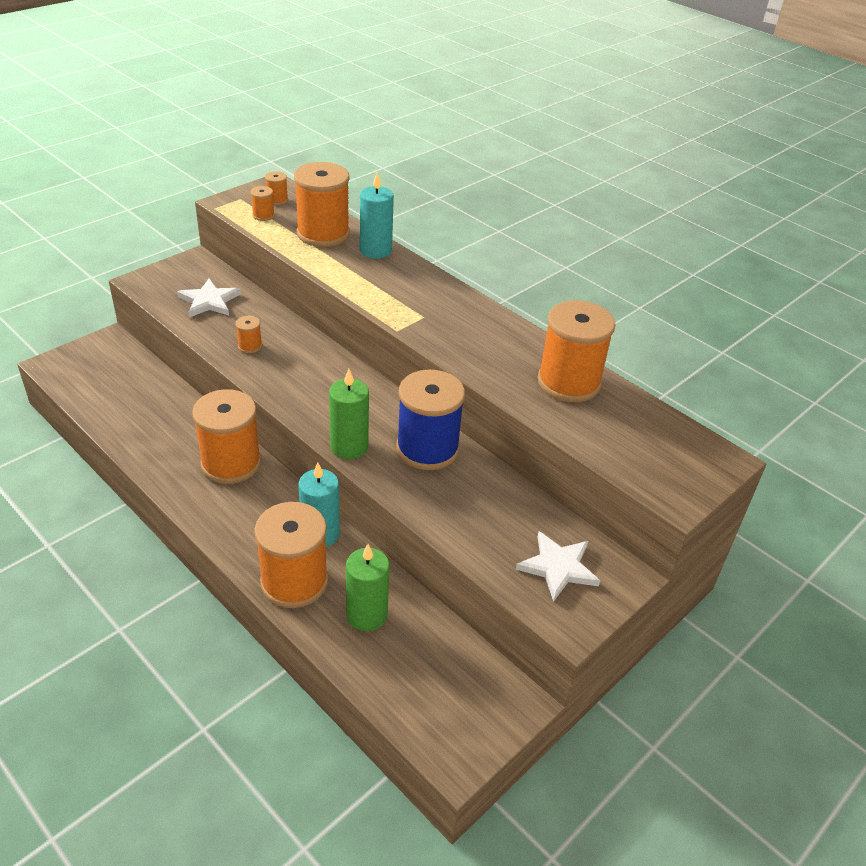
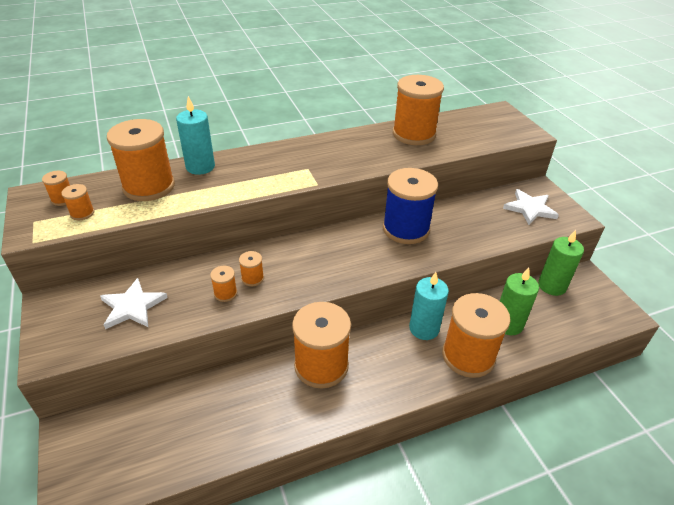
camera: 65 degrees left, 0 degrees up
green candle [329,369,369,459] -> green candle moved to [538,230,584,296]
none -> orange spool [239,251,264,286]

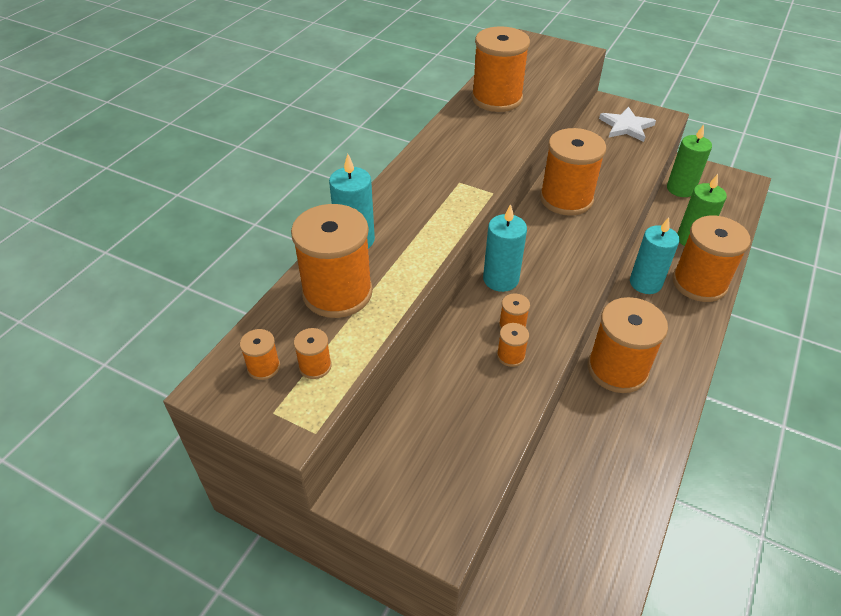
camera: 40 degrees left, 5 degrees up
white star [100,278,168,329] -> none
blue spool [383,168,438,244] -> orange spool [540,128,606,215]
none -> turquoise candle [483,204,527,292]

